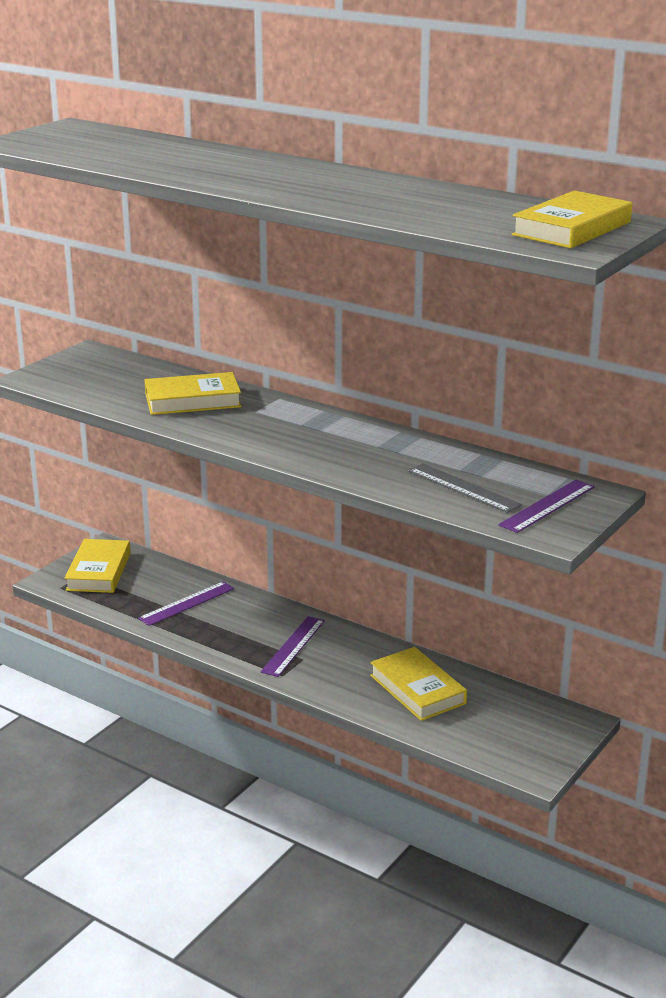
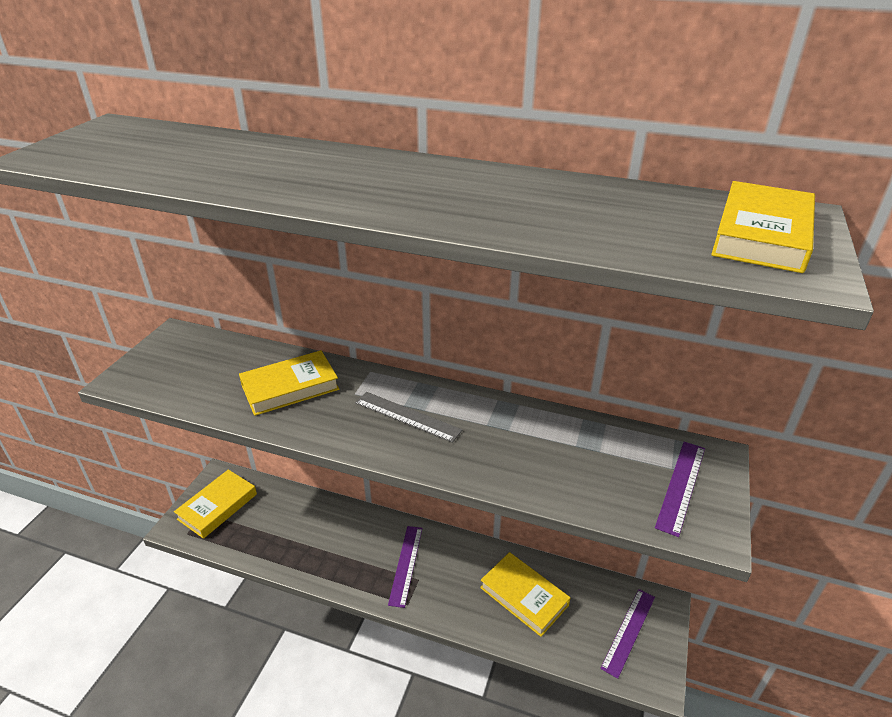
camera: 15 degrees left, 10 degrees up
yellow book [65,539,131,593] -> yellow book turned 45 degrees clockwise [174,469,257,539]
purple ruler [138,581,234,626] -> purple ruler moved to [600,589,655,679]
grey ruler [408,463,522,513] -> grey ruler moved to [355,392,462,443]

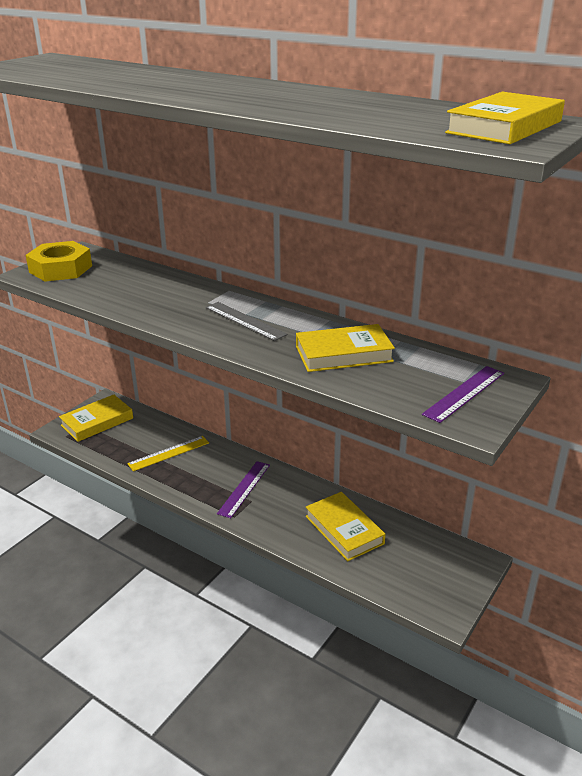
camera: 15 degrees right, 5 degrees down
yellow book [239,350,339,416] -> yellow book moved to [296,324,395,372]
purple ruler [600,589,655,679] -> none
none -> yellow nut [26,241,92,282]
none -> yellow ruler [127,436,209,472]

